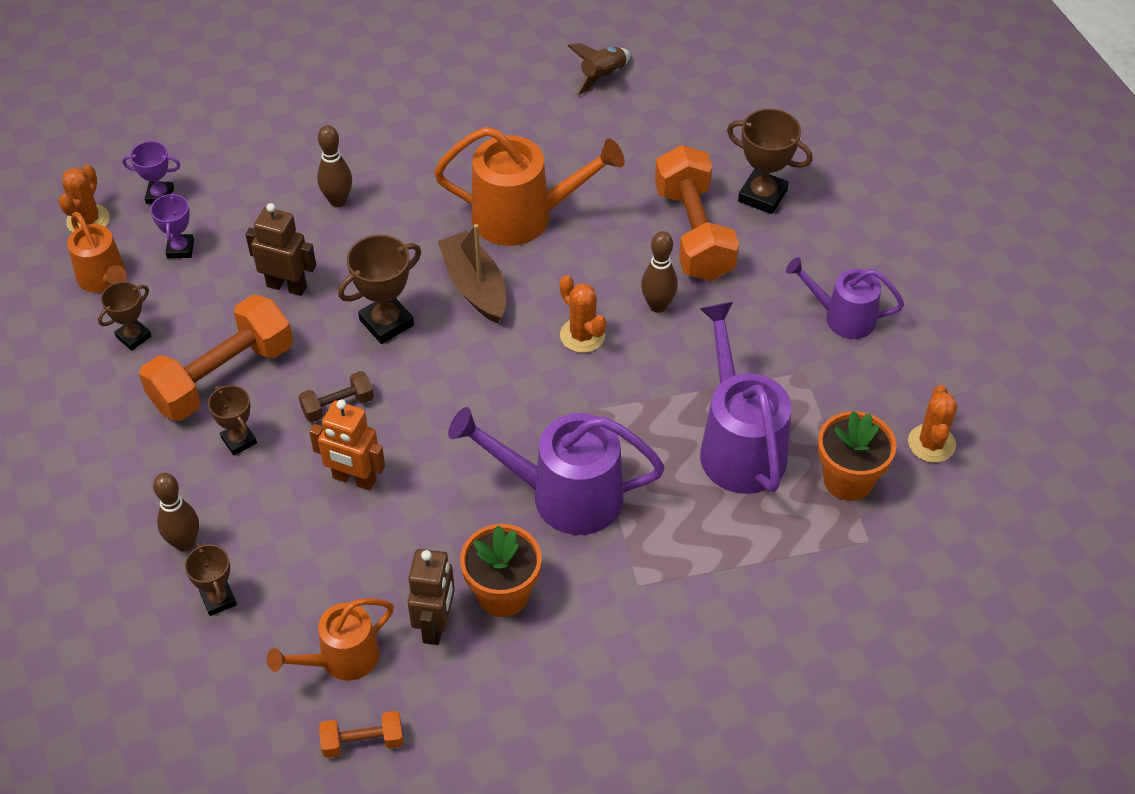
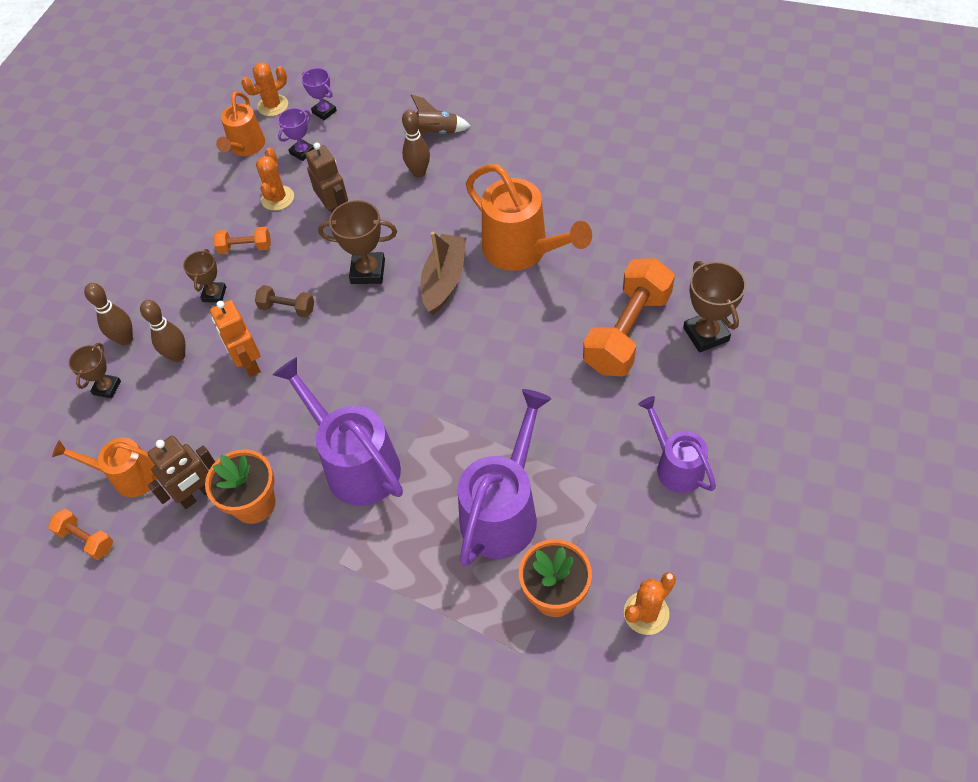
camera: 45 degrees right, 5 degrees up
brown trophy [98,282,152,351] -> none
orange dumbbell [139,295,293,421] -> orange dumbbell [214,227,271,254], size x0.47
orange cactus [559,275,607,353] -> orange cactus moved to [256,148,294,211]
brown rocket [568,43,631,96] -> brown rocket moved to [411,94,470,135]
brown bowling pin [641,231,678,313] -> brown bowling pin moved to [140,300,185,362]

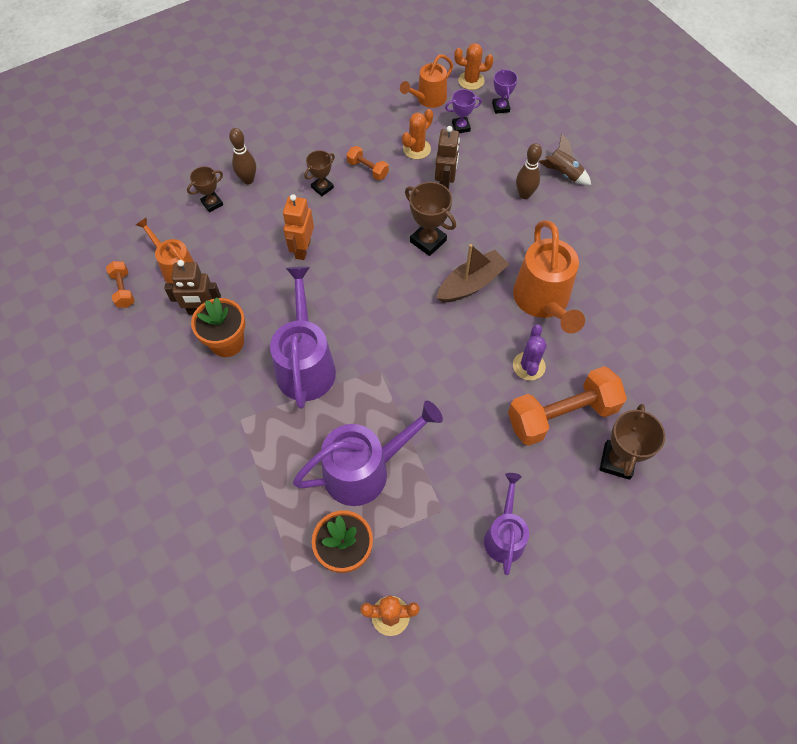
camera: 35 degrees right, 5 degrees up
brown bowling pin [140,300,185,362] -> none
brown dumbbell [255,285,314,317] -> none
none -> purple cactus [513,324,547,380]

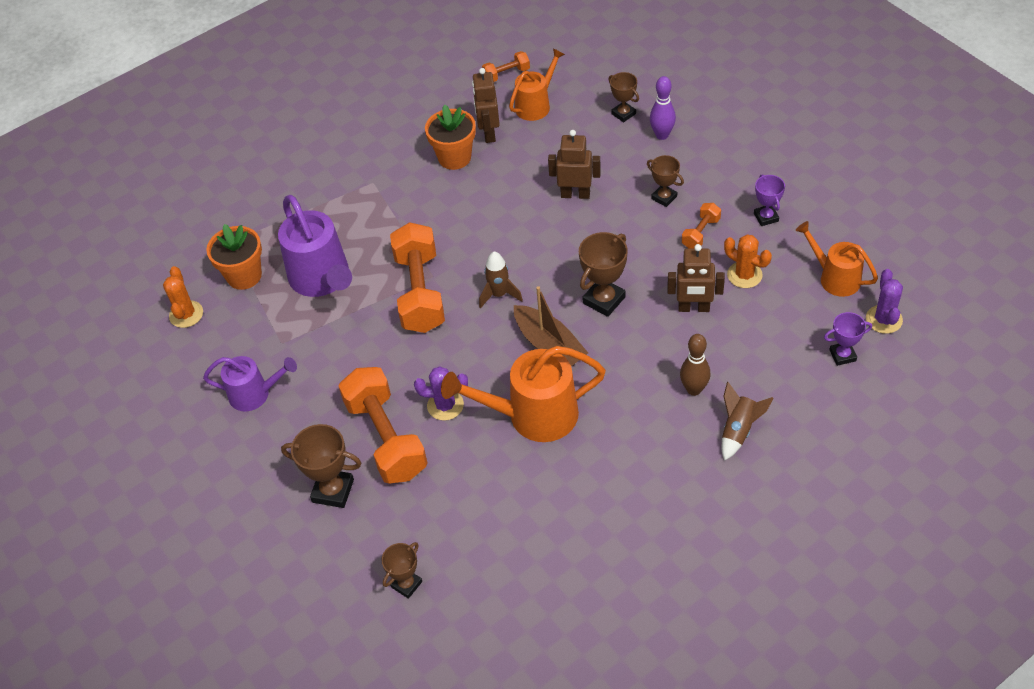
camera: 90 degrees right, 10 degrees down
brown bowling pin [229,128,256,185] -> purple bowling pin [650,76,676,140]
purple watering can [270,267,336,409] -> none
orange robot [283,194,314,260] -> brown robot [548,130,601,199]
purple trophy [445,89,482,133] -> purple trophy moved to [754,174,785,226]
orange cactus [454,43,494,90] -> purple cactus [866,269,903,334]
none -> brown trophy [381,542,422,599]
none -> orange dumbbell [390,222,445,333]
none -> brown rocket [479,251,523,308]

